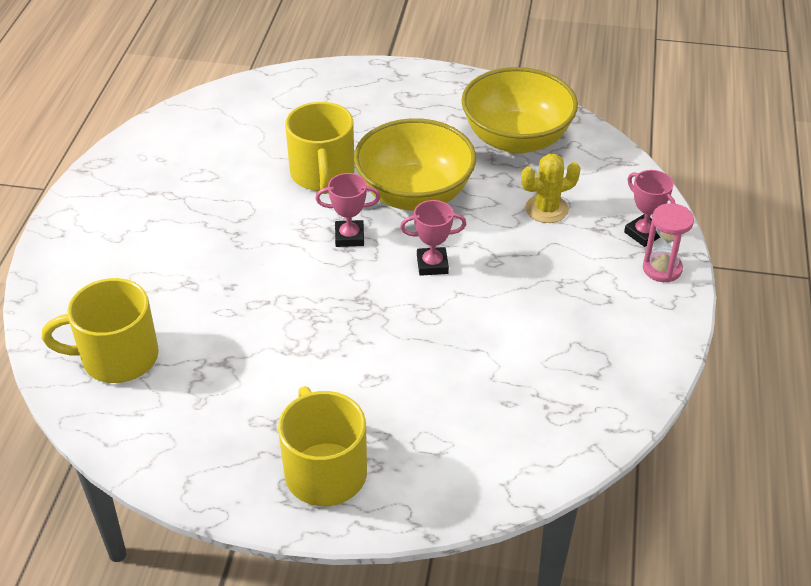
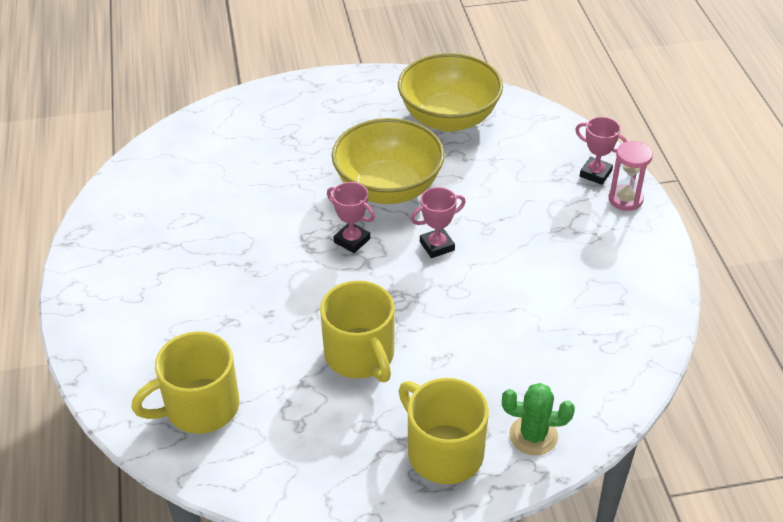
camera: 20 degrees left, 0 degrees up
yellow mug [285,102,355,194] -> yellow mug moved to [320,281,395,382]
pink trophy [315,173,380,247] -> pink trophy turned 60 degrees clockwise [327,182,375,253]
yellow cactus [521,154,581,223] -> none
none -> green cactus [502,383,575,455]

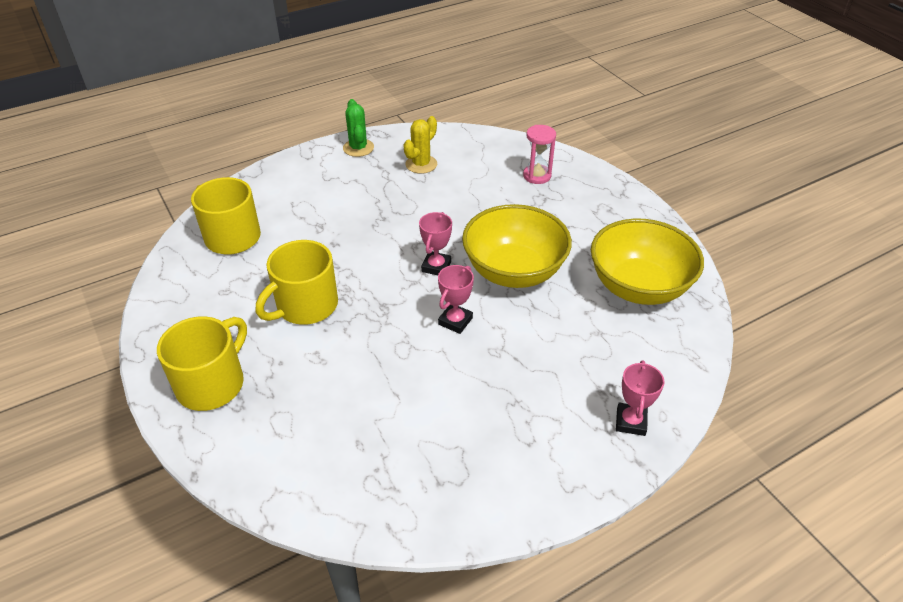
camera: 70 degrees right, 0 degrees up
pink trophy [411,187,466,258] -> pink trophy turned 75 degrees clockwise [438,265,474,334]
green cactus [502,383,575,455] -> green cactus moved to [343,99,374,157]
pink hourglass [609,141,653,211] -> pink hourglass moved to [523,125,556,184]
none -> yellow cactus [403,116,437,174]

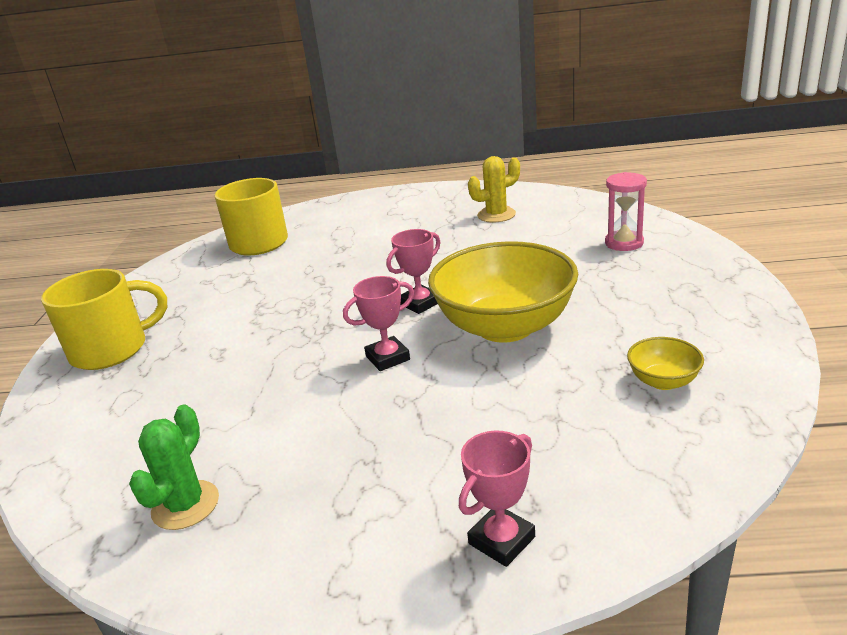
camera: 35 degrees right, 15 degrees down
yellow mug [256,240,338,325] -> none
green cactus [343,99,374,157] -> green cactus moved to [129,404,219,530]
yellow bowl [591,219,704,305] -> yellow bowl [627,337,704,390], size x0.43

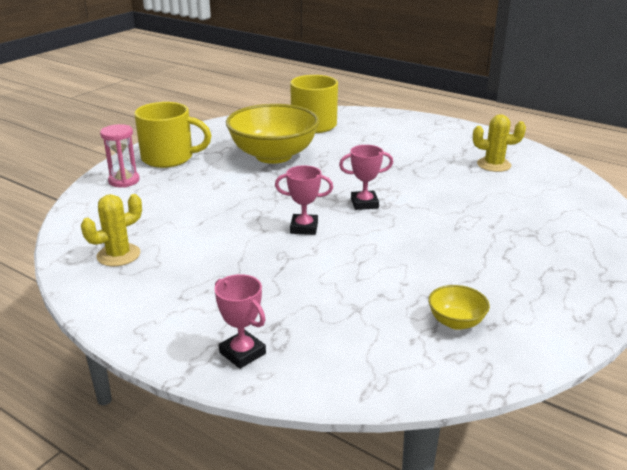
camera: 30 degrees right, 0 degrees up
green cactus [129,404,219,530] -> yellow cactus [81,194,142,266]
yellow bowl [428,241,578,343] -> yellow bowl moved to [226,104,319,164]
pink trophy [459,431,535,567] -> pink trophy turned 60 degrees clockwise [215,274,266,369]
pink hourglass [605,172,647,251] -> pink hourglass moved to [100,124,140,188]

